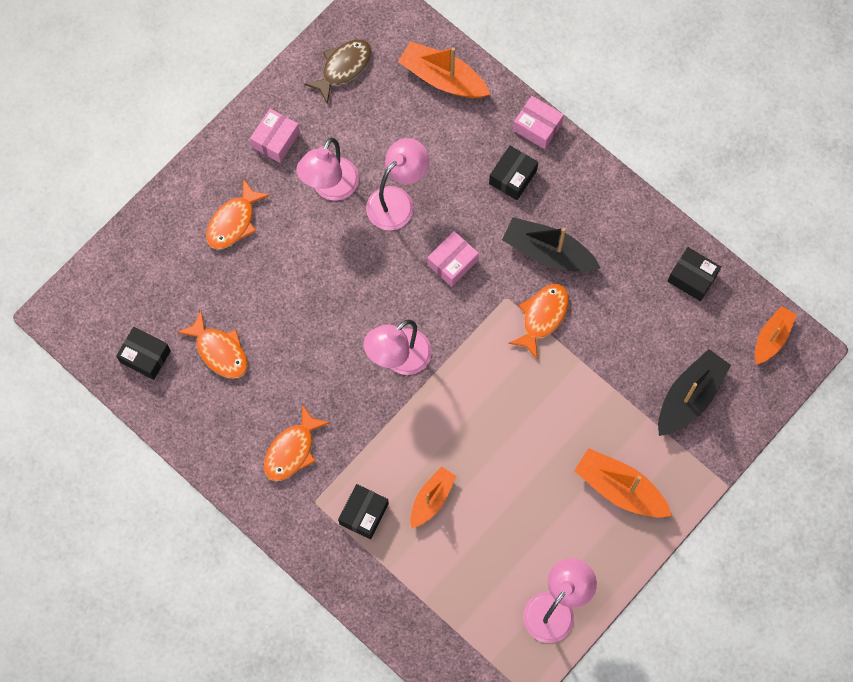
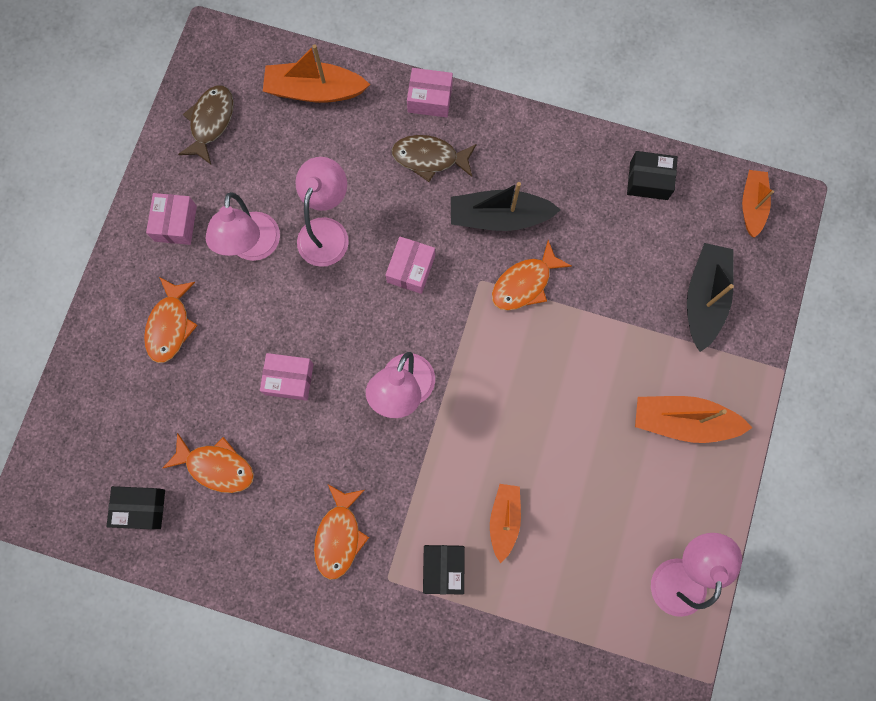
camera: 25 degrees left, 5 degrees up
black box [489,146,538,200] -> brown fish [392,135,477,182]
orange fish [508,284,569,360] -> orange fish turned 135 degrees counterclockwise [492,240,572,311]
none -> pink box [260,353,314,401]

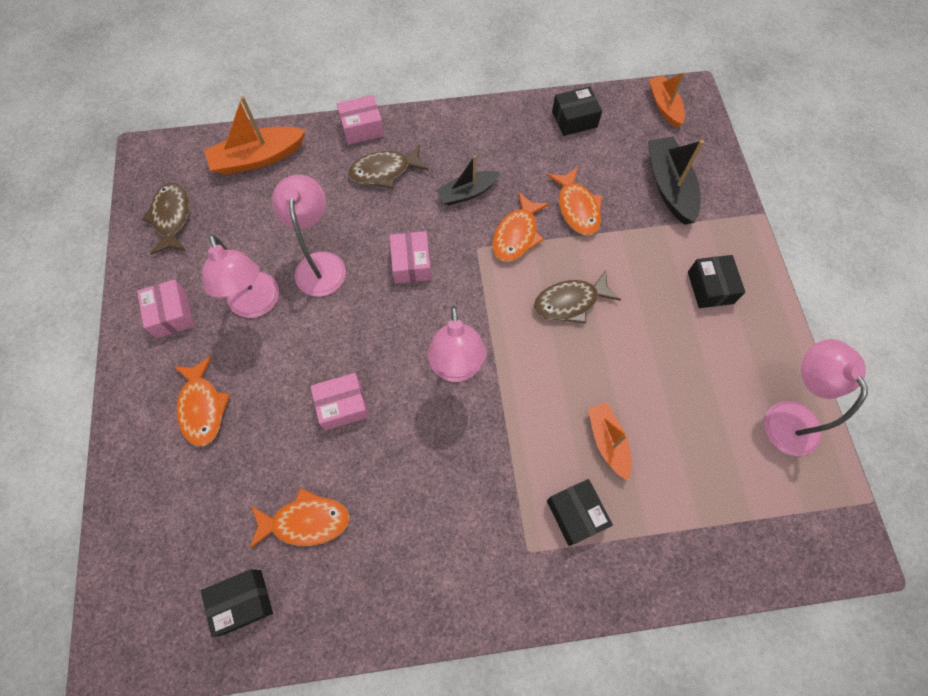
camera: 25 degrees left, 10 degrees down
orange fish [314,484,369,580] -> orange fish moved to [547,167,602,235]
black boat [451,182,561,231] -> black boat [436,155,500,206], size x0.65
orange boat [635,396,752,443] -> black box [688,255,745,308]
none -> brown fish [534,270,621,324]

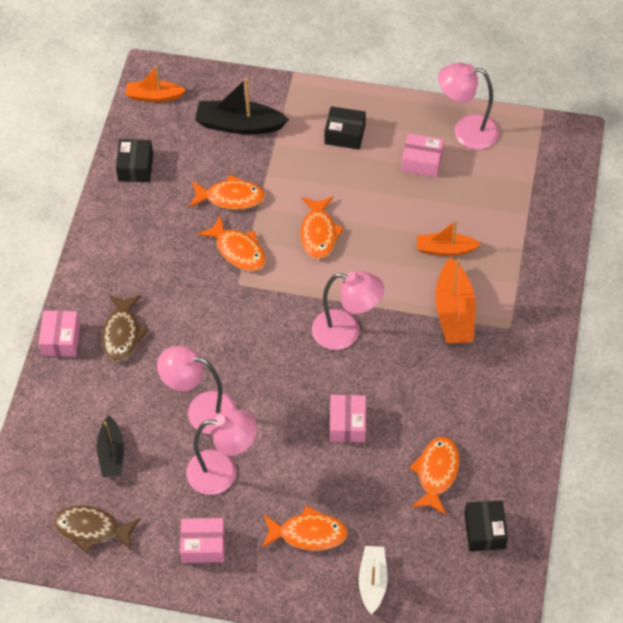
camera: 70 degrees left, 10 degrees down
orange boat [204,96,306,175] -> orange boat moved to [435,258,476,343]
pink box [390,231,431,284] -> pink box moved to [401,133,444,178]
black boat [436,155,500,206] -> black boat moved to [97,416,124,478]
brown fish [534,270,621,324] -> orange fish [300,197,344,259]
black box [547,479,613,546] -> none
none -> white boat [359,546,387,615]

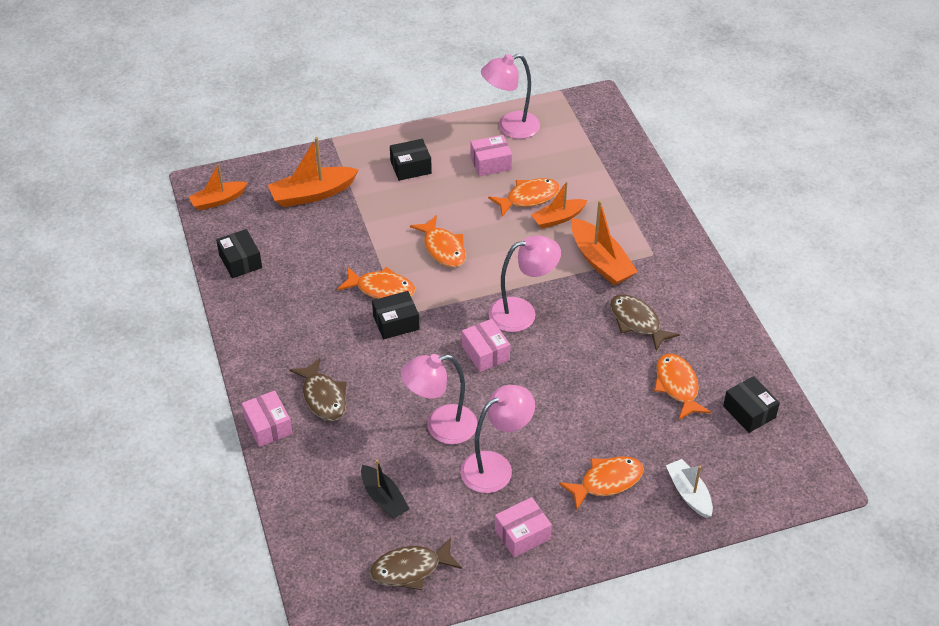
camera: 30 degrees left, 10 degrees down
orange fish [189,175,265,210] -> orange fish moved to [488,178,560,217]
black boat [195,78,289,135] -> orange boat [268,137,359,207]
pink box [330,395,366,442] -> pink box moved to [462,319,510,372]
none -> black box [372,291,420,339]
none -> brown fish [610,295,680,351]

